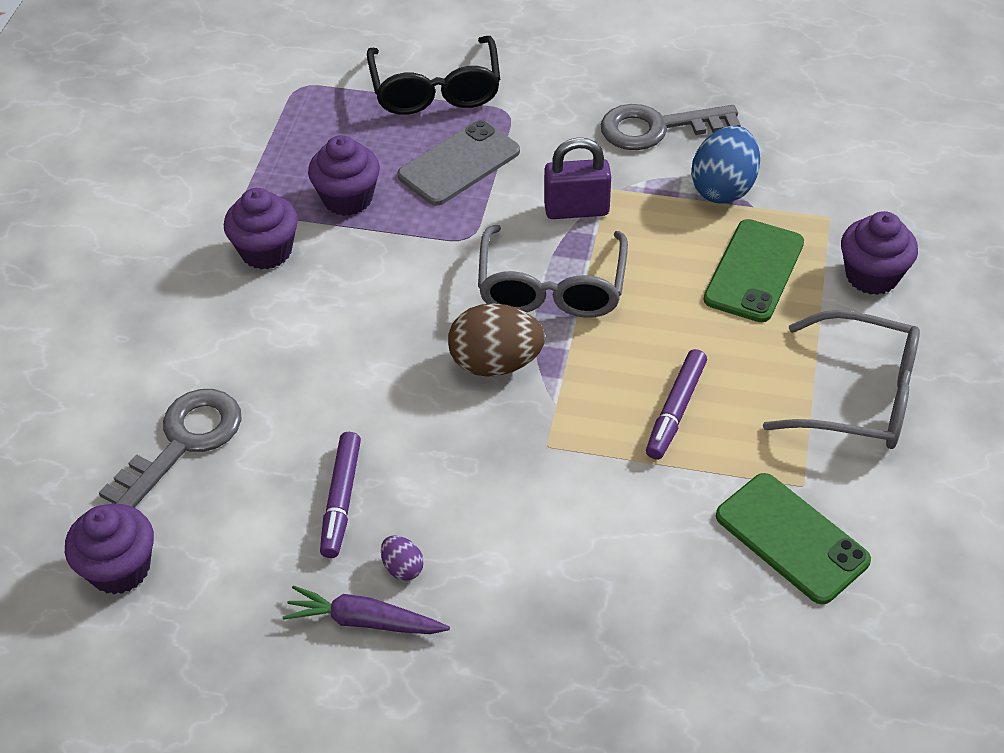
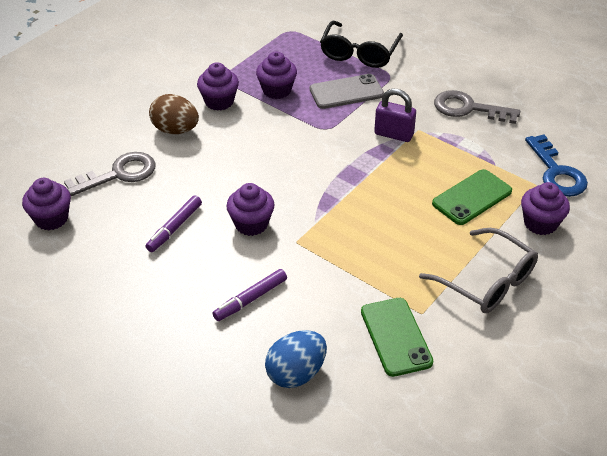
camera: 25 degrees right, 5 degrees down
purple carrot [283,586,450,634] -> none
purple egg [381,536,424,581] -> none
brown egg [448,303,545,377] -> brown egg moved to [149,94,199,134]
grey glasses [478,225,628,318] -> none
purple marker [646,349,707,460] -> purple marker moved to [212,269,287,321]
blue egg [691,126,760,203] -> blue egg moved to [265,330,327,388]
none -> purple cupcake [226,183,274,236]
none -> blue key [525,134,588,197]

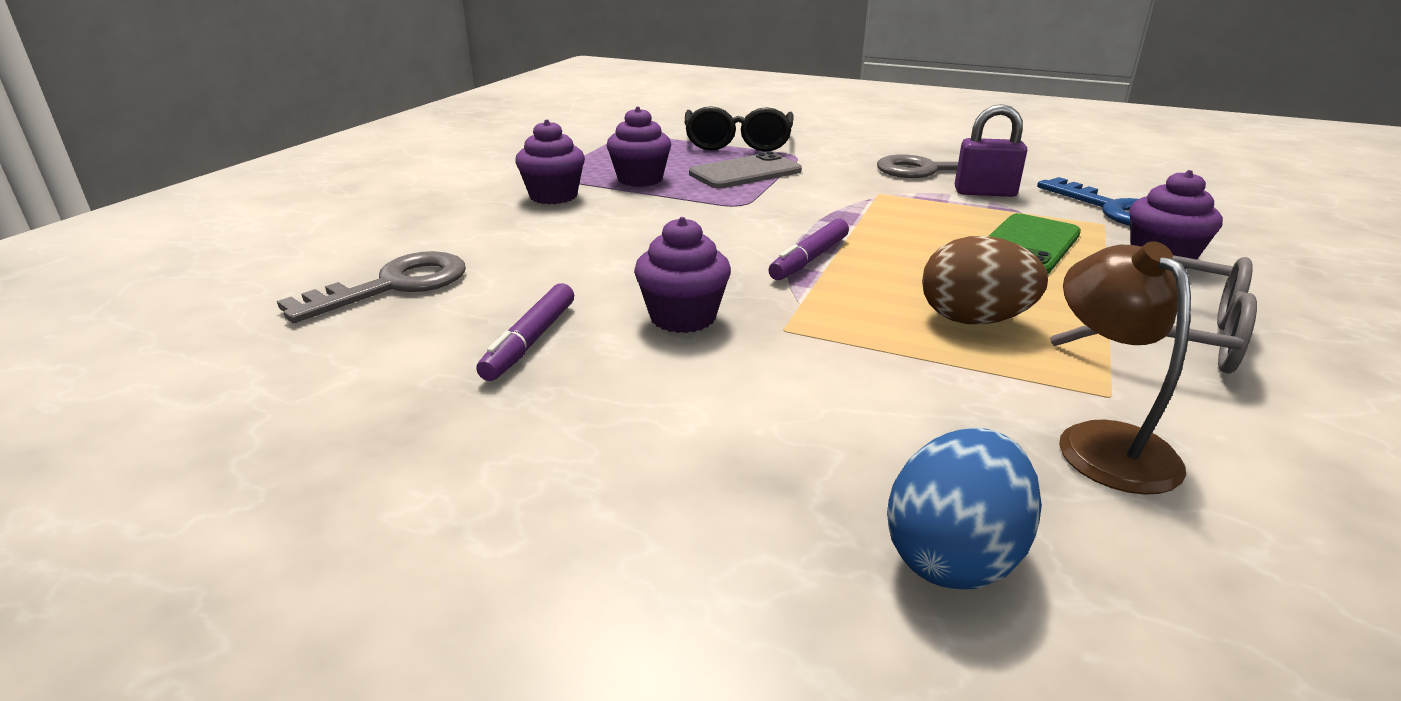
camera: 15 degrees left, 15 degrees down
purple cupcake [22,178,71,230] -> none
brown egg [149,94,199,134] -> brown egg moved to [922,236,1048,324]
purple marker [212,269,287,321] -> purple marker moved to [768,219,849,280]
green phone [361,298,433,377] -> brown lamp [1059,241,1191,495]
purple padlock [374,89,416,142] -> purple padlock moved to [955,104,1027,197]

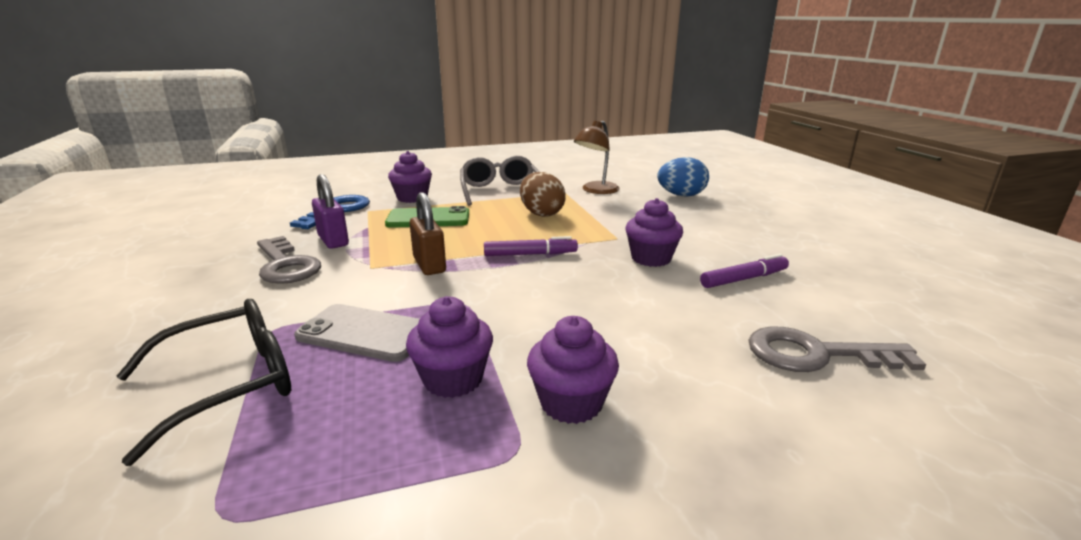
camera: 130 degrees left, 5 degrees down
none -> brown padlock [410,192,446,275]

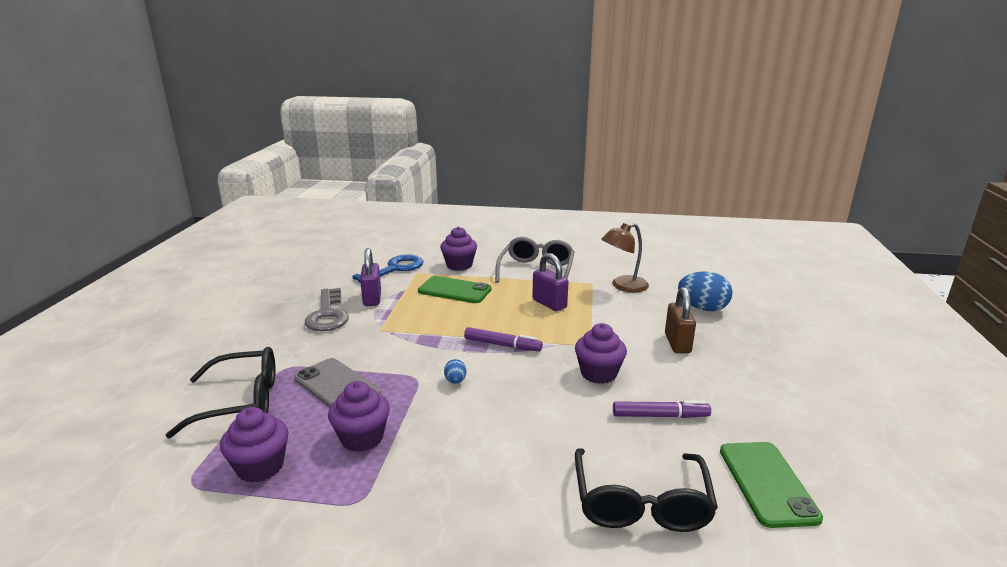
camera: 25 degrees right, 0 degrees up
brown padlock [410,192,446,275] -> brown padlock moved to [665,287,696,353]
brown egg [520,172,566,217] -> purple padlock [532,253,569,311]
purple cupcake [527,316,619,424] -> purple cupcake moved to [220,407,288,483]
grey key [748,327,926,372] -> black glasses [575,448,718,532]
none -> blue egg [444,359,467,384]
none -> green phone [720,442,823,528]

